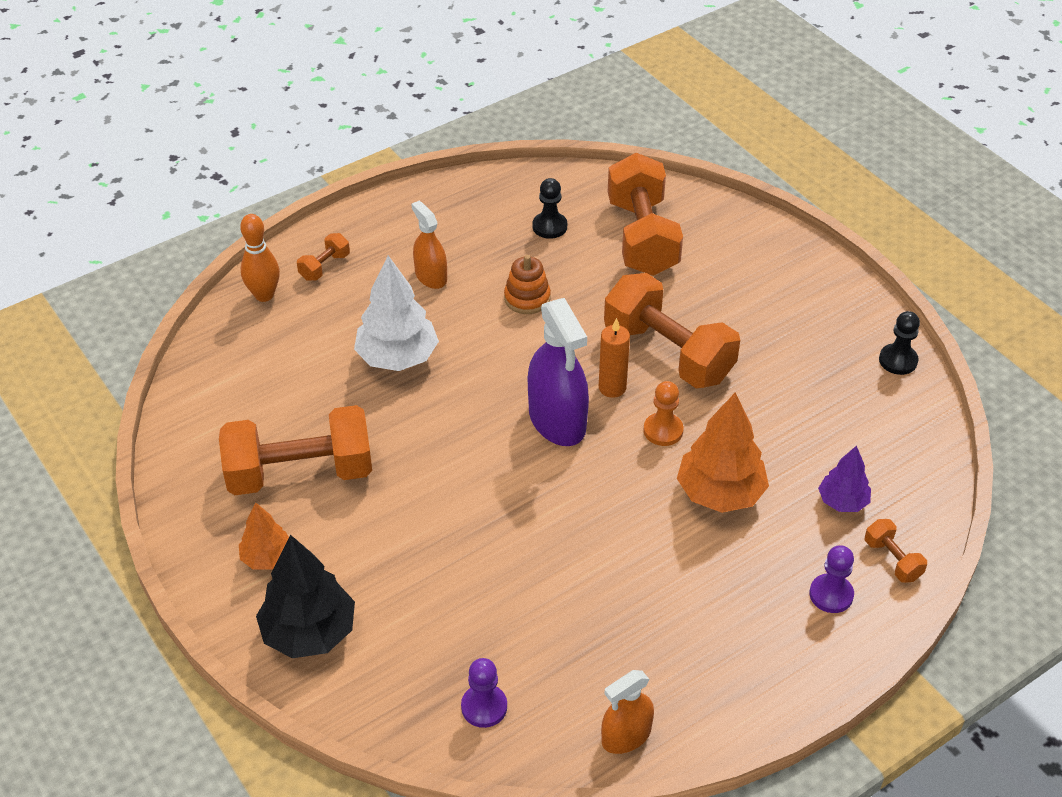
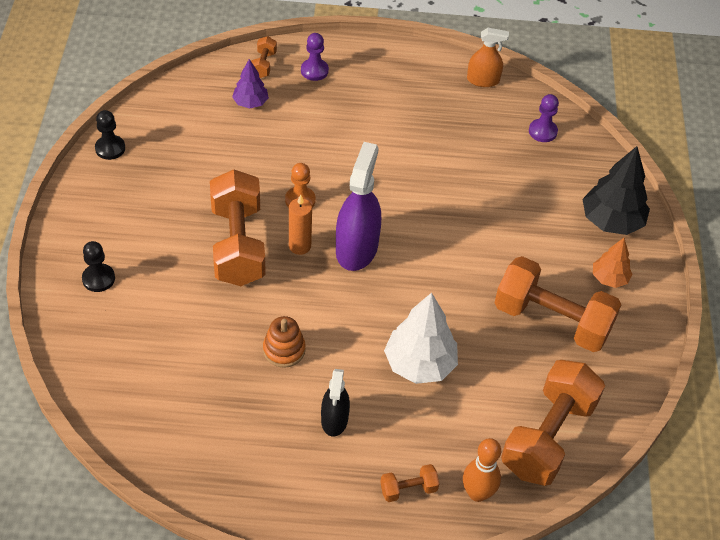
camera: 145 degrees left, 5 degrees up
orange spray bottle [412,201,447,289] -> black spray bottle [321,369,350,437]
black pawn [533,178,567,239] -> black pawn moved to [82,241,115,292]
orange dumbbell [608,153,683,276] -> orange dumbbell moved to [501,360,605,486]
orange tree [677,392,769,513] -> none

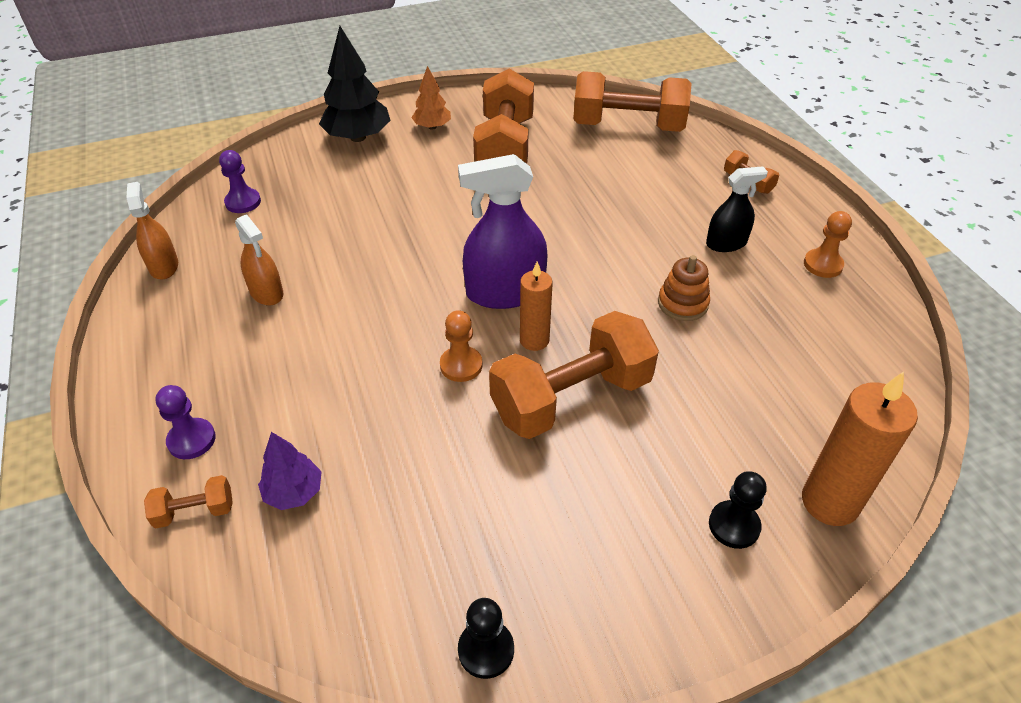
camera: 110 degrees left, 5 degrees down
white tree [384,293,458,384] -> none
orange bowling pin [463,438,501,502] -> none
none -> orange spray bottle [235,214,284,306]
none -> orange candle [802,371,918,526]
none -> orange pawn [804,211,852,278]

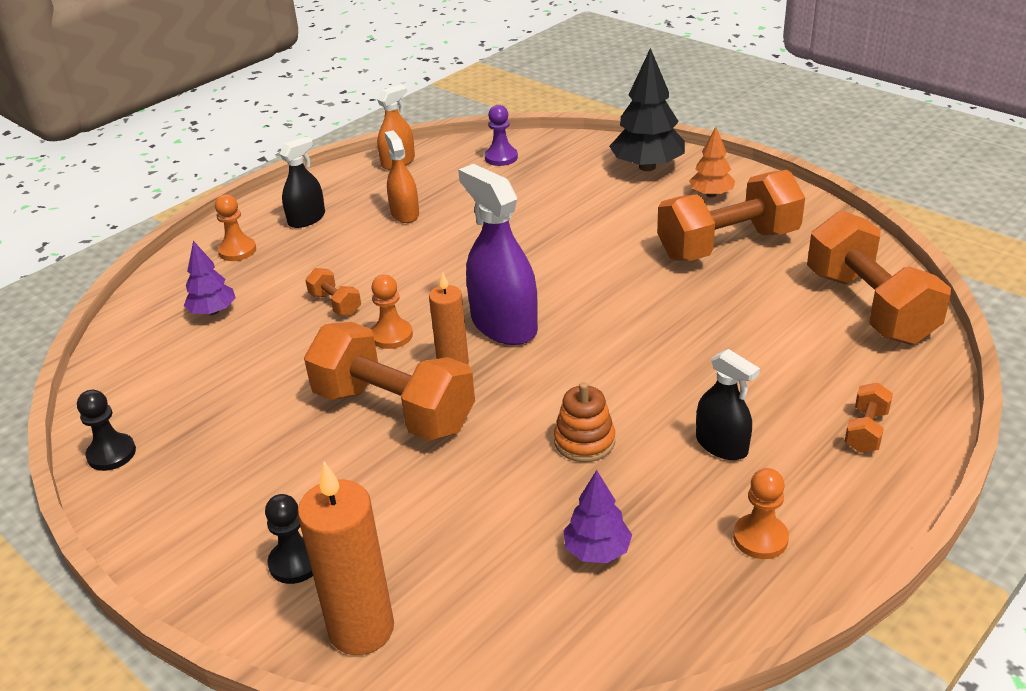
camera: 65 degrees right, 10 degrees down
orange dumbbell [144,475,233,528] -> orange dumbbell moved to [305,268,361,316]
purple pawn [156,385,216,459] -> orange pawn [215,194,256,261]
orange spray bottle [235,214,284,306] -> orange spray bottle turned 135 degrees clockwise [384,131,419,223]
none -> black spray bottle [279,137,325,228]
none -> purple tree [563,470,632,563]

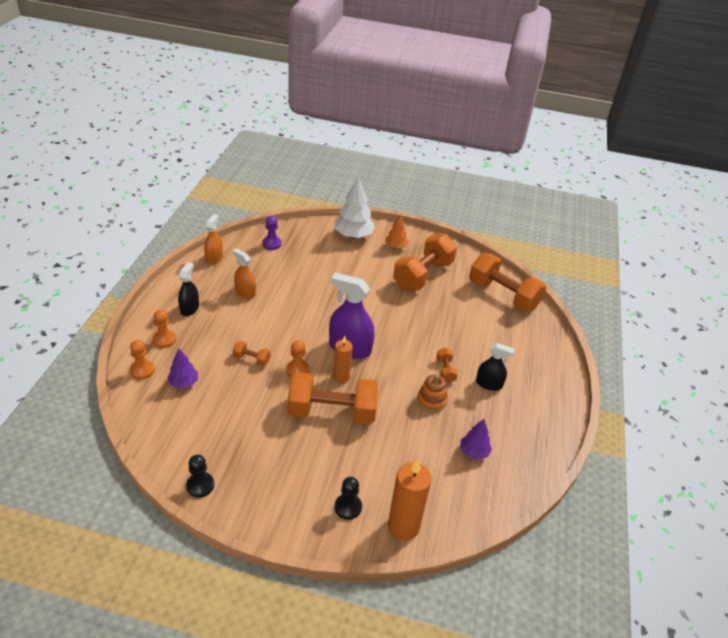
camera: 35 degrees left, 5 degrees up
black tree [609,48,685,171] -> white tree [335,177,376,238]
orange pawn [733,468,789,559] -> orange pawn moved to [130,340,155,379]
orange dumbbell [844,382,893,453] -> orange dumbbell moved to [437,347,458,383]

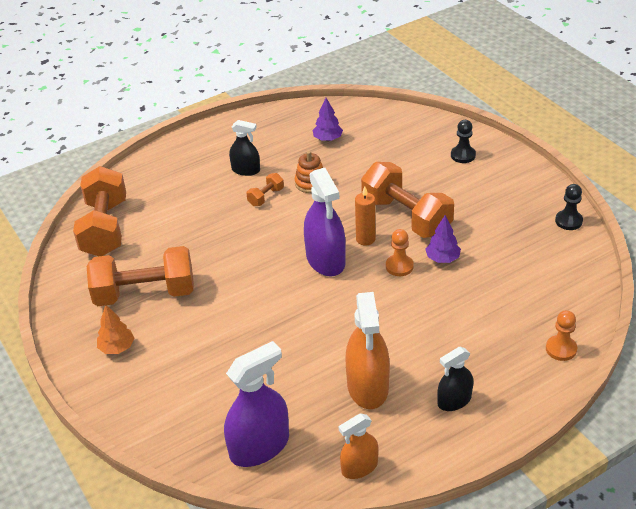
camera: 130 degrees left, 0 degrees up
orange pawn [152,310,176,348] -> none
purple tree [167,348,198,389] -> purple tree moved to [425,215,461,263]
orange spray bottle [233,248,256,299] -> orange spray bottle [345,292,390,409], size x1.70
orange dumbbell [233,341,270,366] -> none
purple pawn [262,216,282,250] -> purple spray bottle [224,341,289,467]
white tree [335,177,376,238] -> none
orange candle [388,459,432,541] -> none
black spray bottle [476,343,514,391] -> black spray bottle turned 135 degrees clockwise [229,120,260,176]

